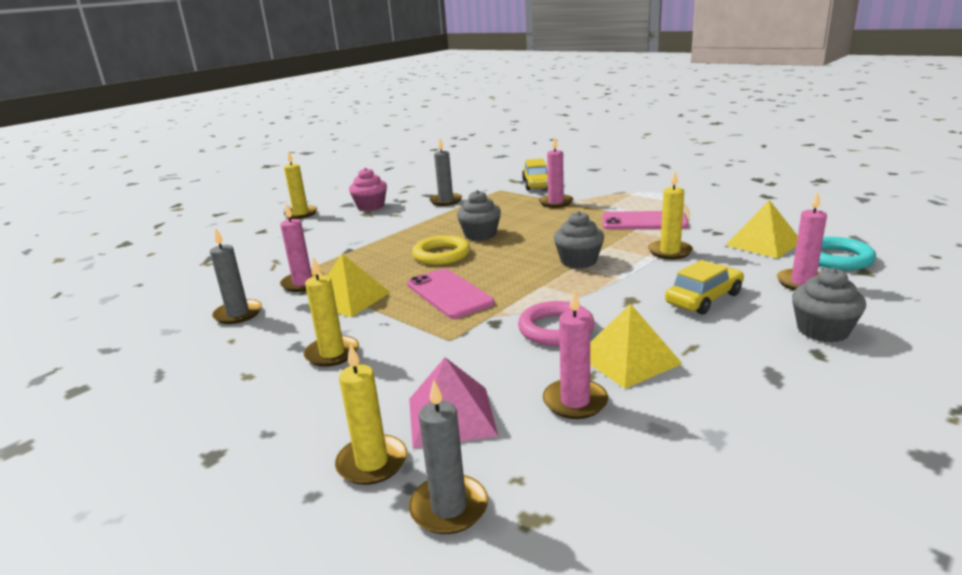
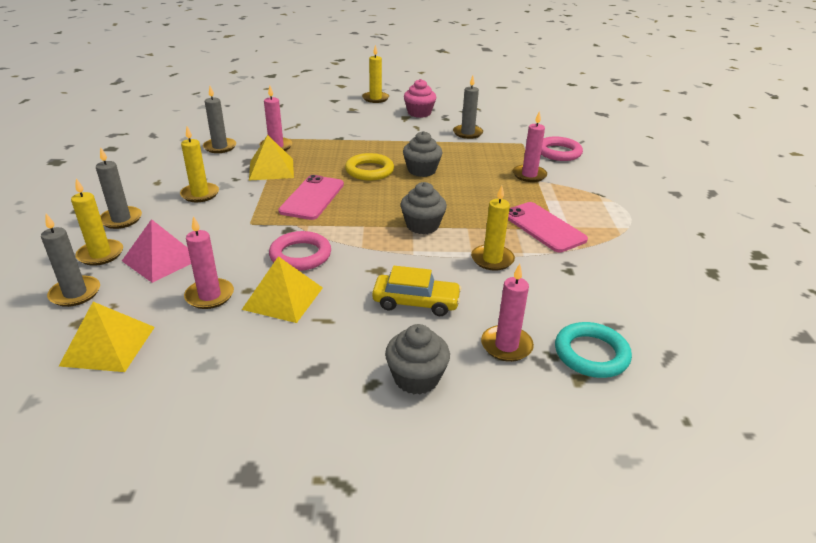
camera: 45 degrees right, 10 degrees up
yellow car [522,158,548,190] -> pink ring [541,137,583,161]
yellow pyramid [725,200,798,258] -> yellow pyramid moved to [59,302,155,372]
none -> grey candle [96,147,142,229]

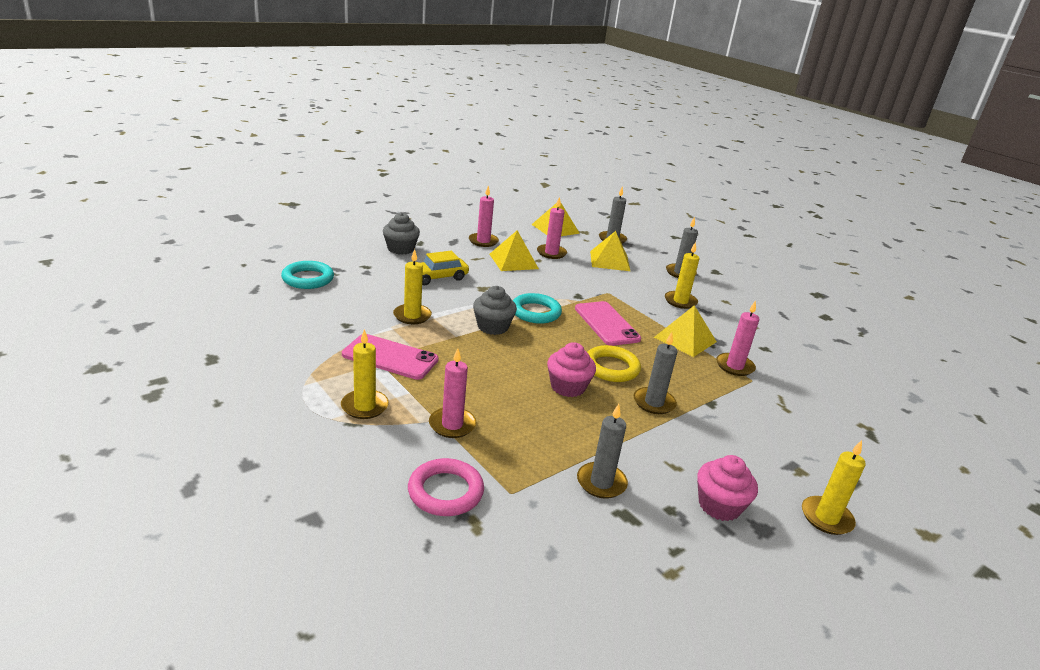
camera: 140 degrees right, 5 degrees down
yellow candle [71,178,123,266] -> yellow candle moved to [341,329,389,419]
pink pyramid [122,219,191,283] -> yellow pyramid [590,231,630,271]
grey candle [203,86,236,153] -> grey candle moved to [634,332,678,414]
pink ring [269,231,331,271] -> none
grey cupcake [403,131,442,177] -> pink cupcake [547,342,596,397]
pink candle [481,264,534,362] -> pink candle moved to [469,186,499,247]
none -> turquoise ring [513,293,562,324]

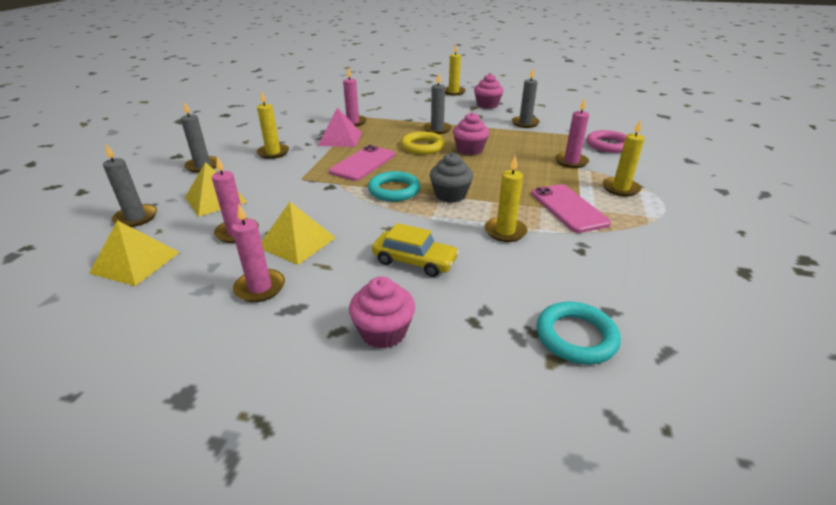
camera: 125 degrees left, 5 degrees up
grey cupcake [383,213,420,255] -> pink cupcake [349,276,415,349]
yellow pyramid [654,305,717,357] -> pink pyramid [318,108,362,147]

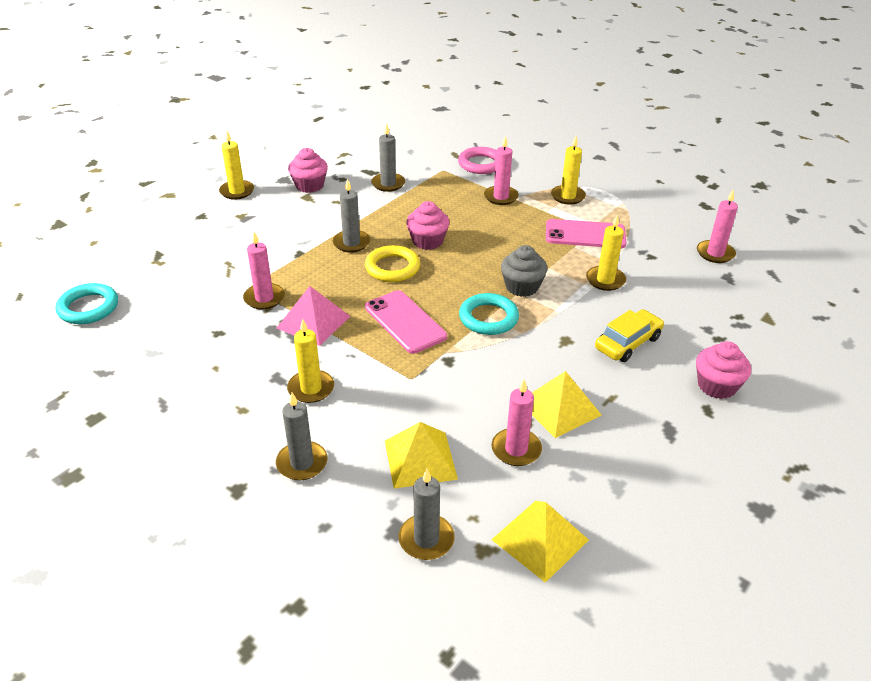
camera: 65 degrees left, 5 degrees up
pink candle [232,204,285,302] -> pink candle moved to [697,190,738,263]
turquoise ring [537,302,621,364] -> turquoise ring moved to [56,283,118,324]

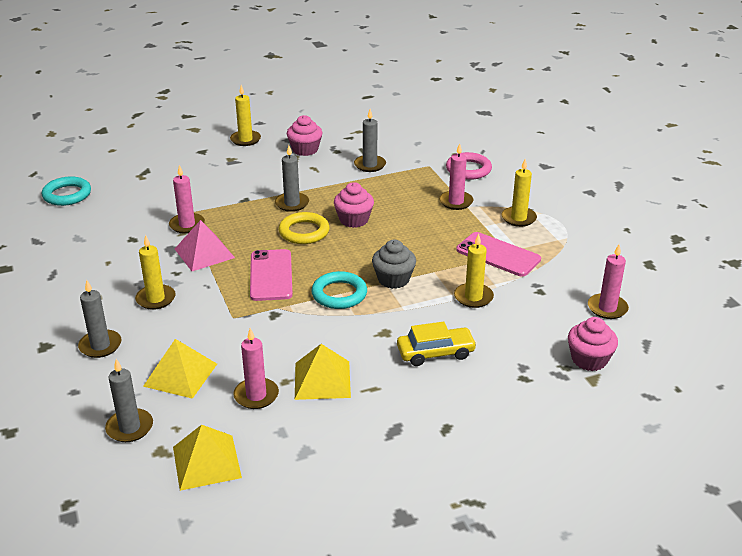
camera: 30 degrees right, 5 degrees down
pink cupcake [696,341,751,399] -> pink cupcake moved to [568,317,618,371]

